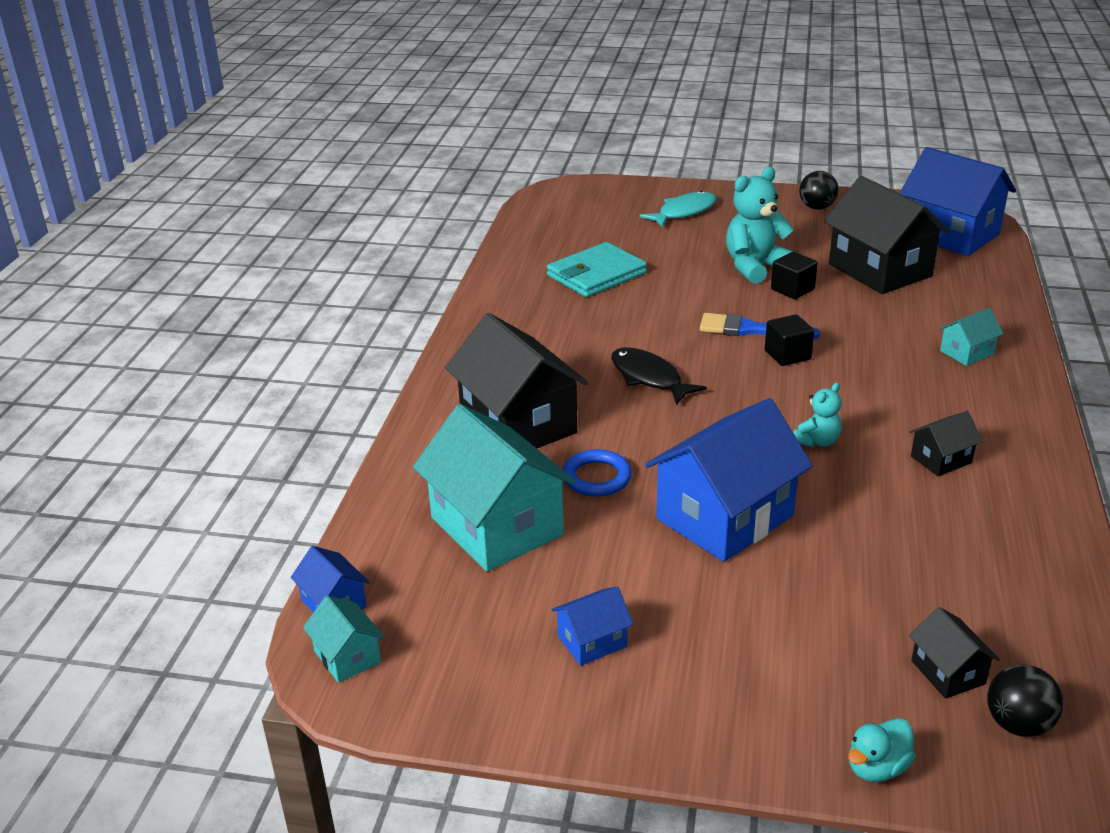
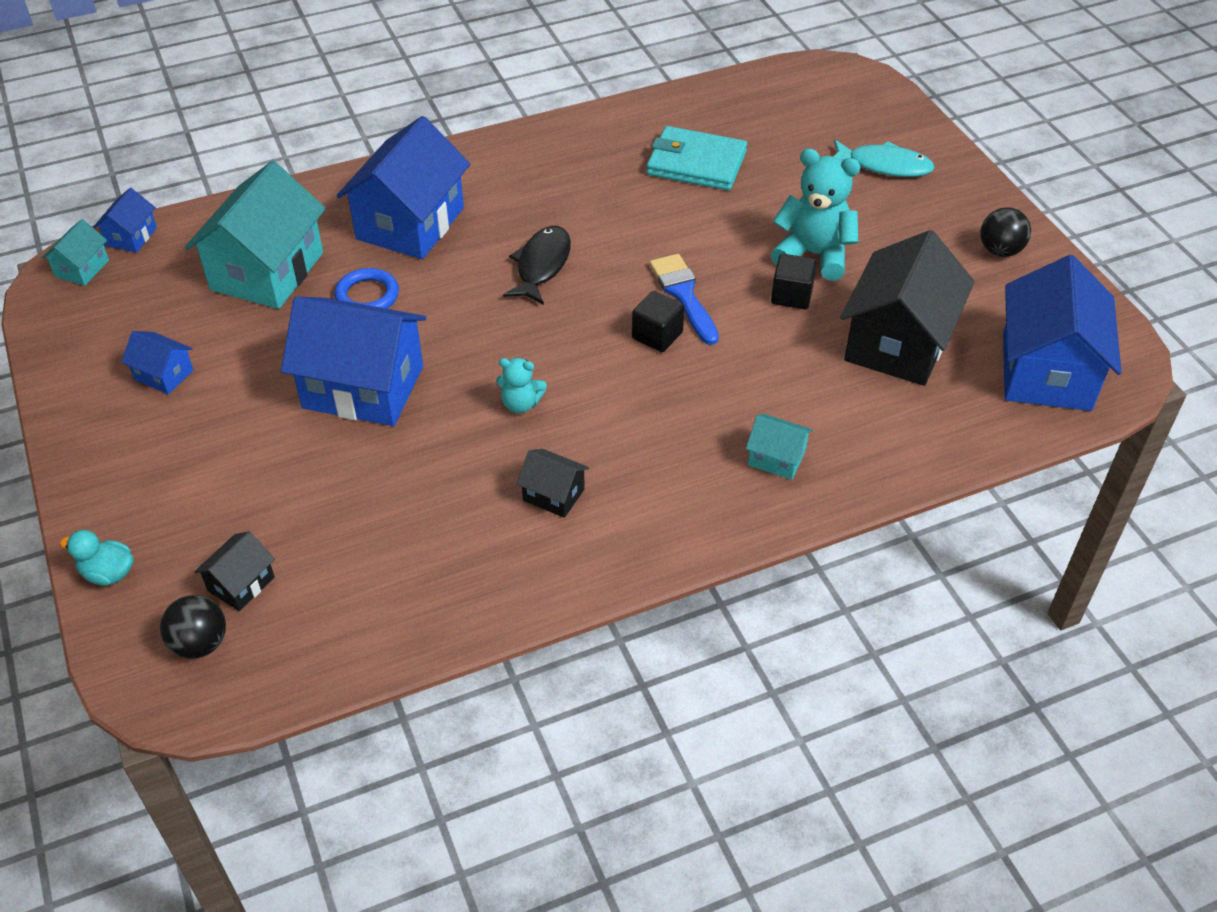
camera: 55 degrees right, 15 degrees up
black house [445,313,588,448] -> blue house [336,116,470,259]

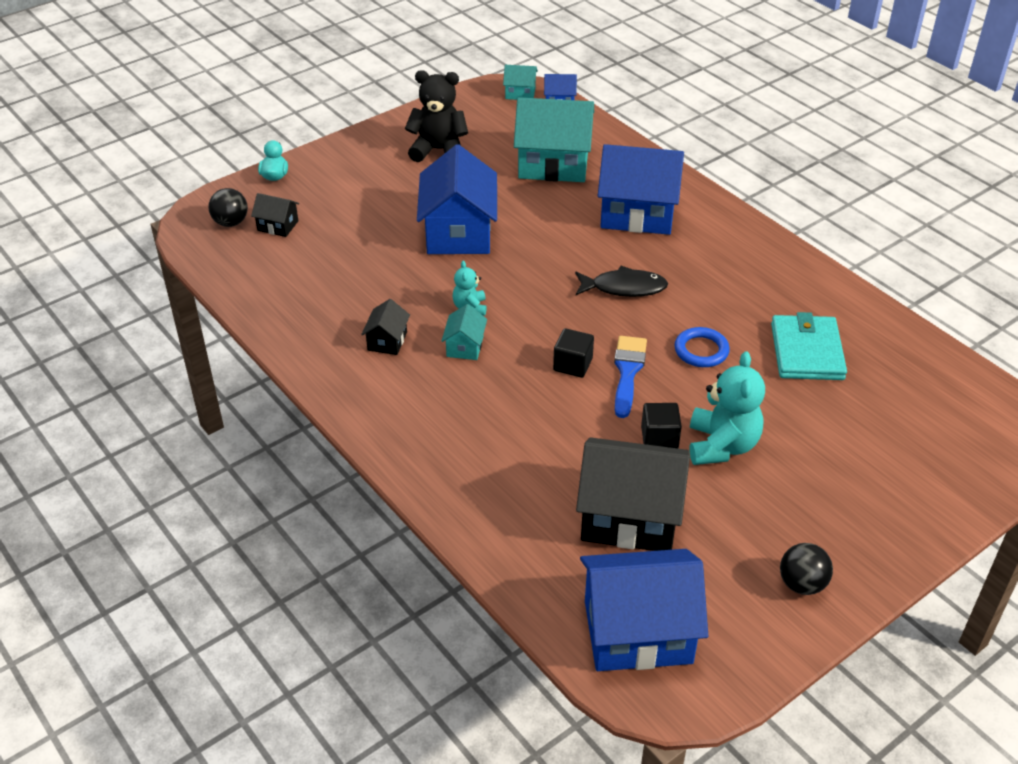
camera: 75 degrees right, 5 degrees down
blue house [121,331,193,395] -> black teddy bear [405,70,468,162]
blue ring [334,268,399,309] -> blue ring moved to [674,327,730,367]
blue brush [649,254,719,345] -> blue brush turned 45 degrees counterclockwise [614,336,647,418]
turquoise house [746,414,813,480] -> turquoise house moved to [441,304,487,360]
turquoise fish [833,140,935,177] -> none

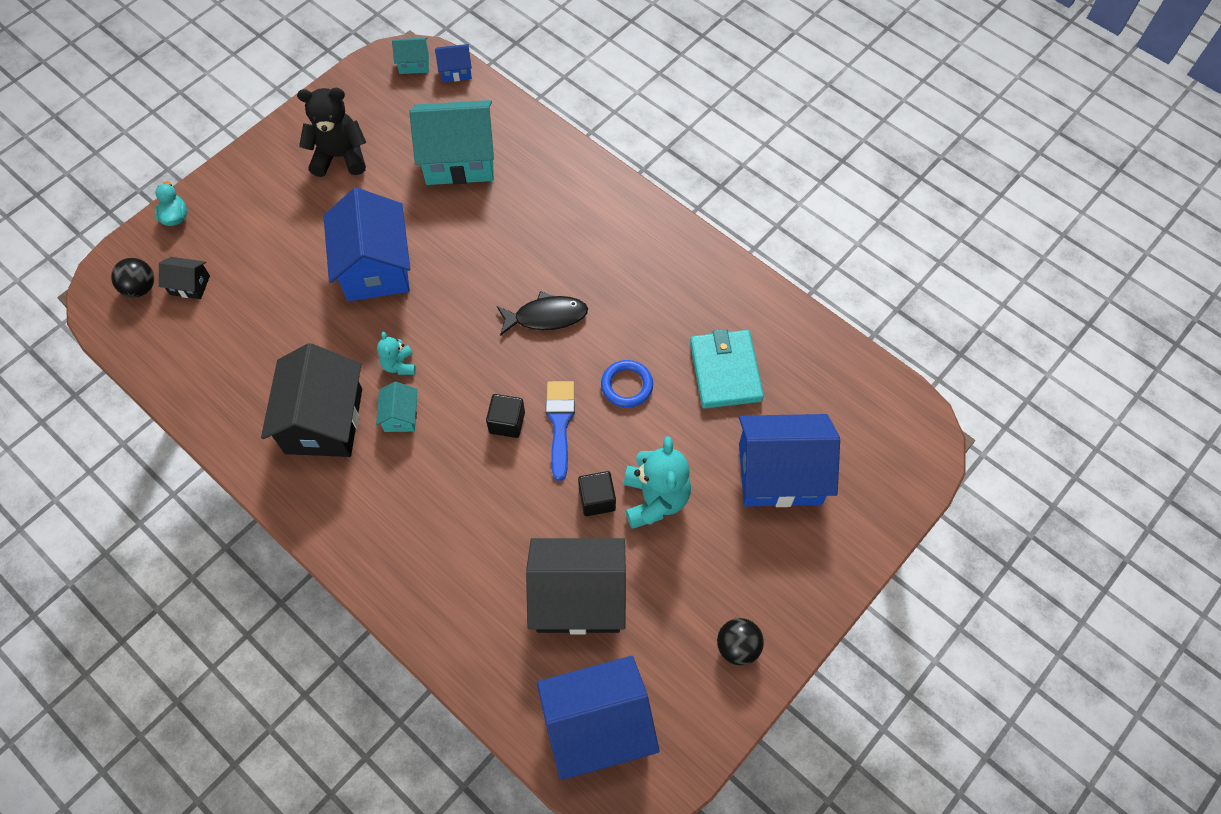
camera: 10 degrees left, 20 degrees up
black house [361,299,410,355] -> black house [261,343,362,457], size x2.19
blue house [598,144,684,235] -> blue house moved to [739,414,840,507]

